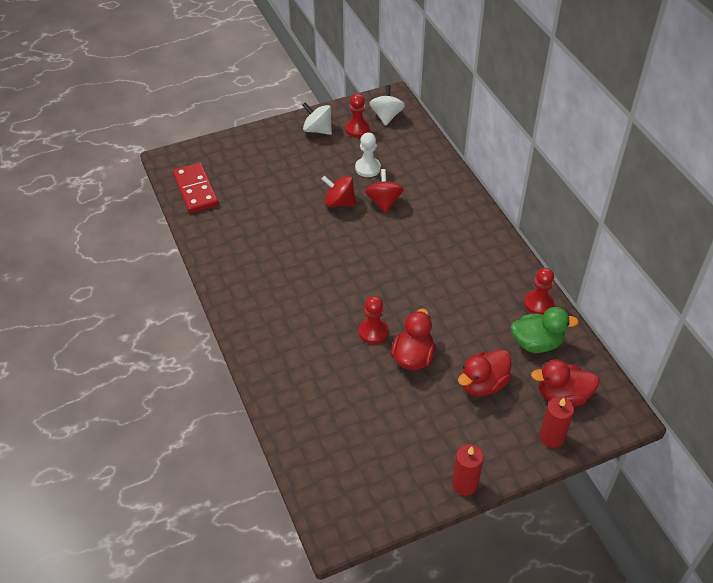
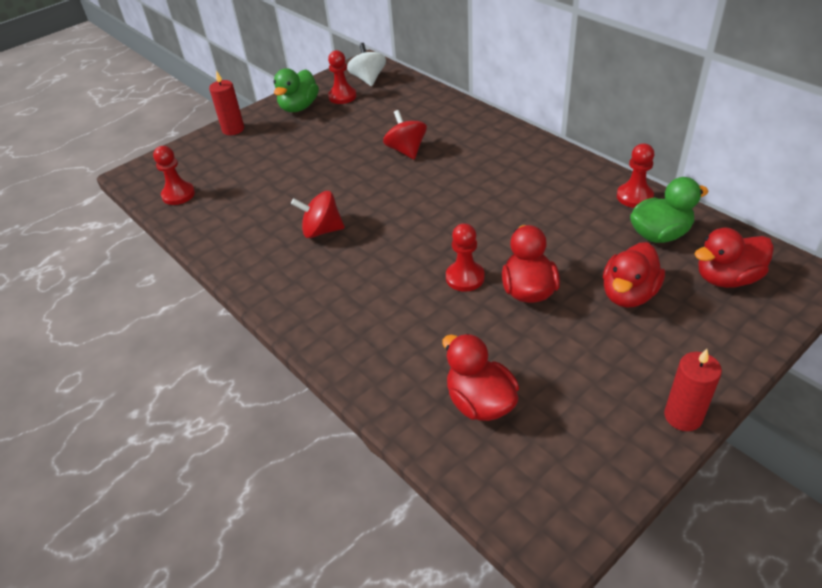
camera: 15 degrees left, 5 degrees down
red domino [173,163,219,213] -> red pawn [153,146,195,205]
white spinning top [302,102,332,135] -> green duck [274,68,319,112]
red spinning top [322,175,356,207] -> red spinning top moved to [291,191,345,238]
white pawn [355,132,381,177] -> none
red candle [539,397,574,448] -> red candle moved to [209,70,244,135]
none -> red duck [442,334,519,421]

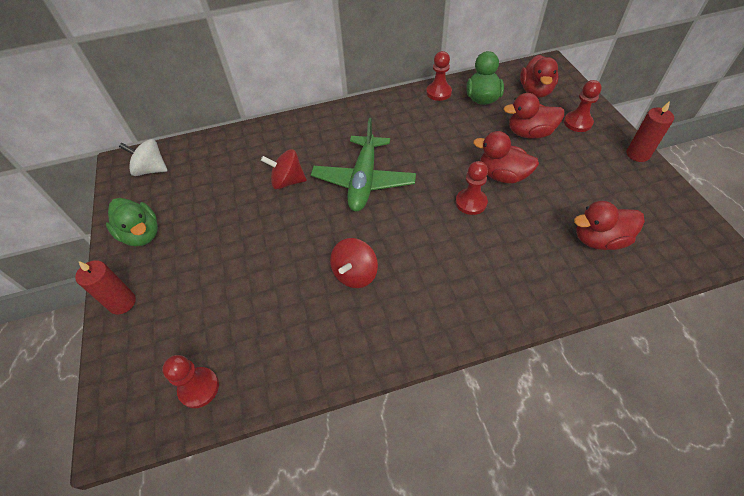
camera: 65 degrees left, 10 degrees up
red pawn [328,50,356,104] -> red pawn moved to [564,80,602,132]
red duck [603,242,665,308] -> red duck turned 120 degrees clockwise [503,93,565,139]
none -> green plane [311,118,416,211]

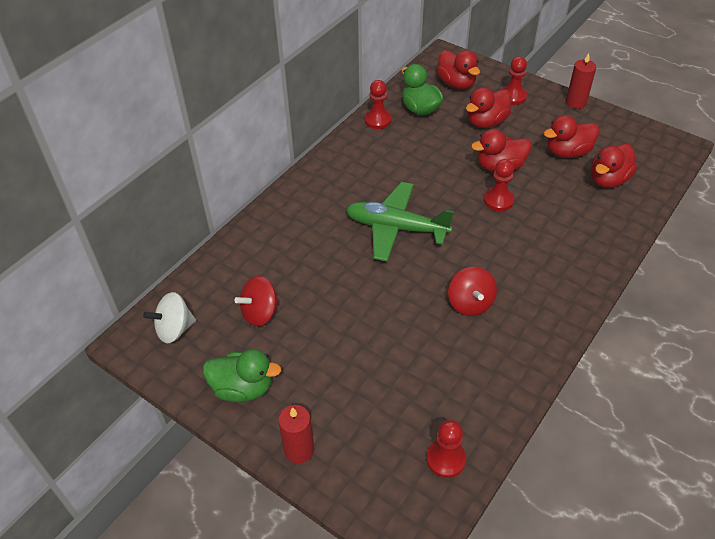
camera: 40 degrees left, 5 degrees down
red spinning top [261,149,307,190] -> red spinning top moved to [234,276,280,326]
green plane [311,118,416,211] -> green plane turned 135 degrees clockwise [346,182,454,262]
none -> red duck [544,115,599,158]

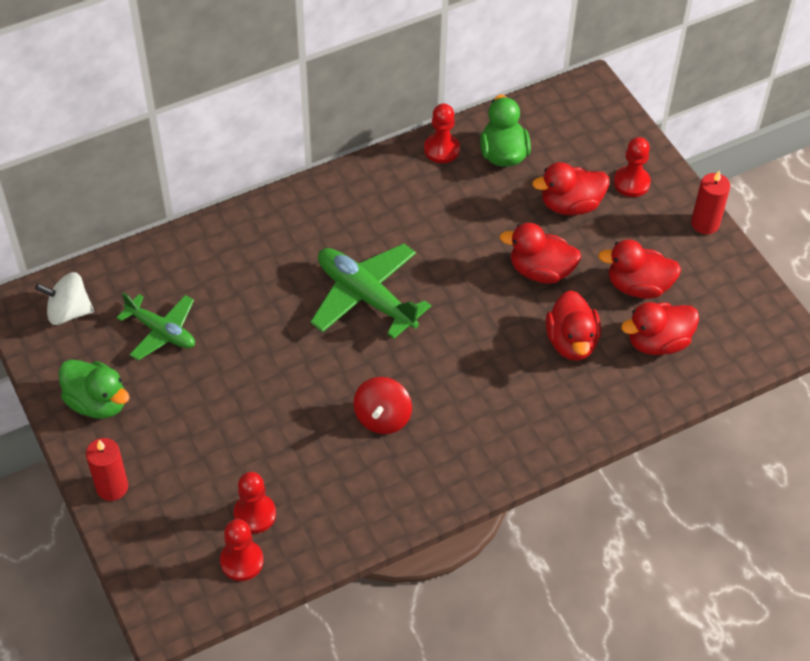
camera: 25 degrees right, 5 degrees up
red spinning top [234,276,280,326] -> green plane [117,292,195,360]
red duck [437,50,480,89] -> red duck moved to [546,290,601,361]
red pawn [484,159,514,211] -> red pawn moved to [233,472,276,534]

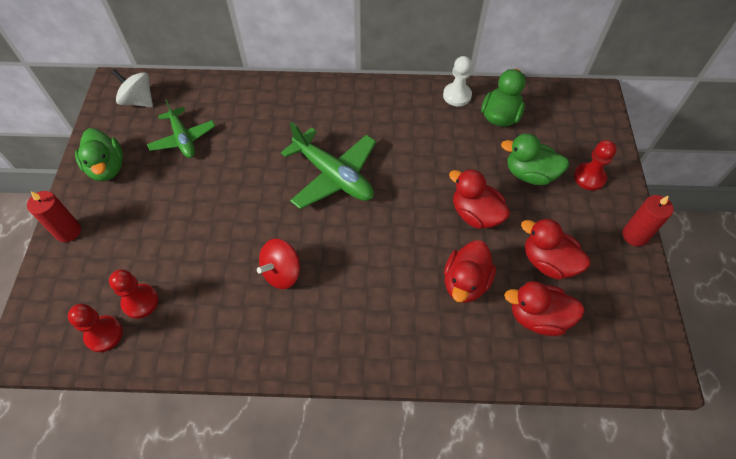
camera: 30 degrees right, 5 degrees up
green plane [310,244,431,339] -> green plane turned 150 degrees clockwise [281,122,376,209]
red pawn [424,103,460,163] -> white pawn [443,56,472,106]
red duck [532,162,609,215] -> green duck [501,133,569,185]

